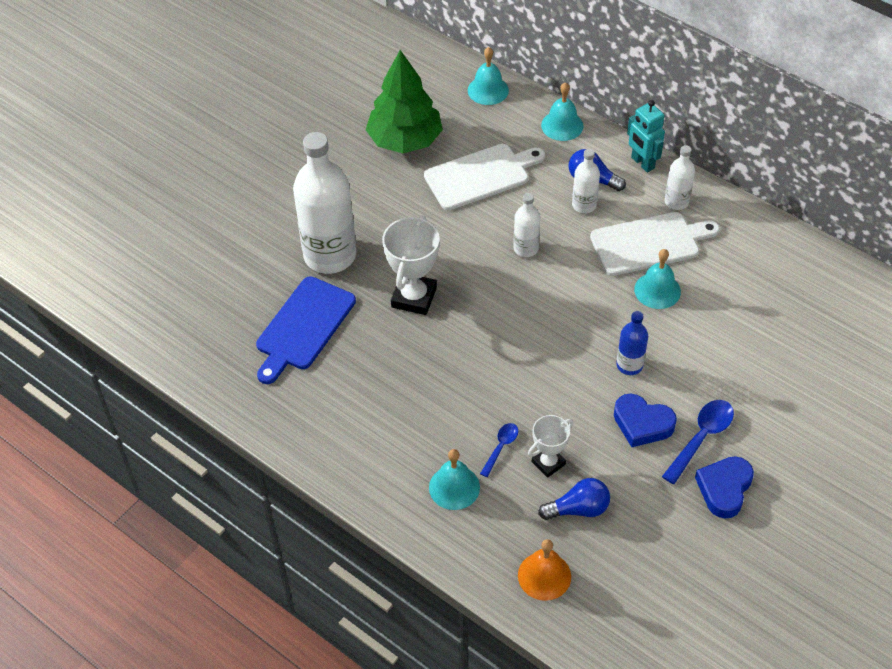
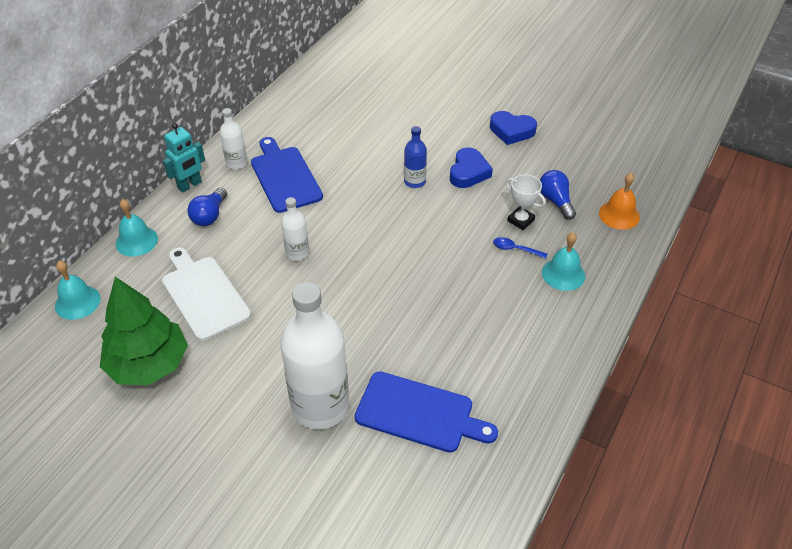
camera: 100 degrees left, 5 degrees down
white trophy [382,215,440,315] -> none
white bottle [572,149,600,213] -> none
white cutting board [590,212,720,276] -> blue cutting board [251,137,323,213]
turquoise bell [634,249,681,309] -> none
blue spoon [662,400,734,484] -> none

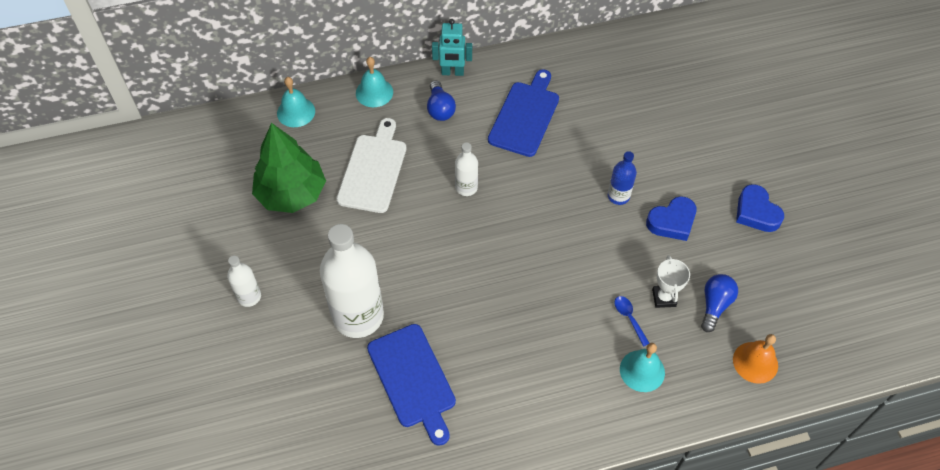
camera: 45 degrees right, 10 degrees up
blue light bulb [187,188,227,226] -> blue light bulb turned 75 degrees counterclockwise [427,80,456,121]
white bottle [220,108,247,170] -> white bottle moved to [227,256,261,307]

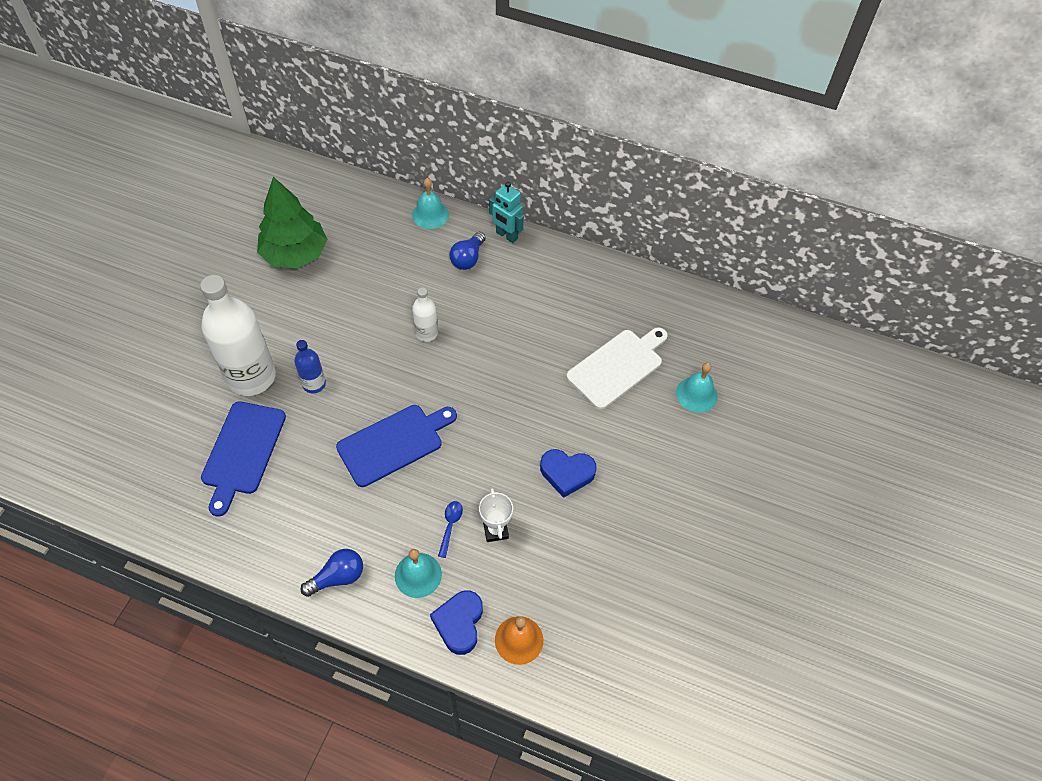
camera: 35 degrees right, 0 degrees up
white bottle [227,256,261,307] -> none
turquoise bell [277,77,315,127] -> turquoise bell moved to [676,362,717,413]
white cutting board [336,118,406,213] -> white cutting board moved to [566,327,668,409]
blue cutting board [488,69,559,157] -> blue cutting board moved to [336,405,457,487]
blue bottle [608,151,637,205] -> blue bottle moved to [294,340,326,393]
white trophy [652,255,690,308] -> white trophy turned 45 degrees counterclockwise [479,488,513,542]
blue light bulb [701,274,738,332] -> blue light bulb moved to [301,549,363,597]
blue heart [736,184,784,232] -> blue heart moved to [430,590,483,655]

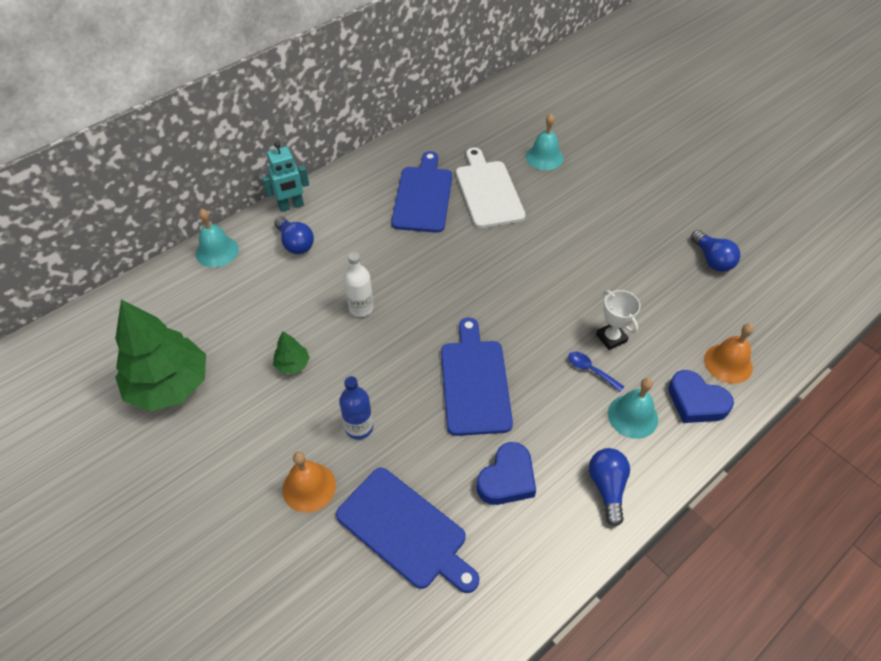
camera: 60 degrees left, 5 degrees down
white bottle [200,275,276,396] -> orange bell [282,452,336,513]
white trophy [479,488,513,542] -> white trophy turned 45 degrees clockwise [596,290,640,350]
blue heart [540,449,597,498] -> blue heart moved to [477,442,536,505]
none -> green tree [273,331,310,374]
none -> blue cutting board [391,151,452,233]
none -> blue light bulb [691,230,740,272]

